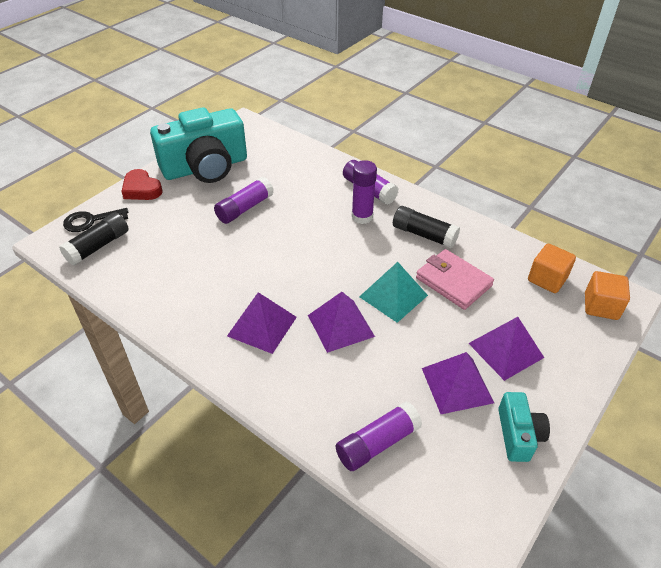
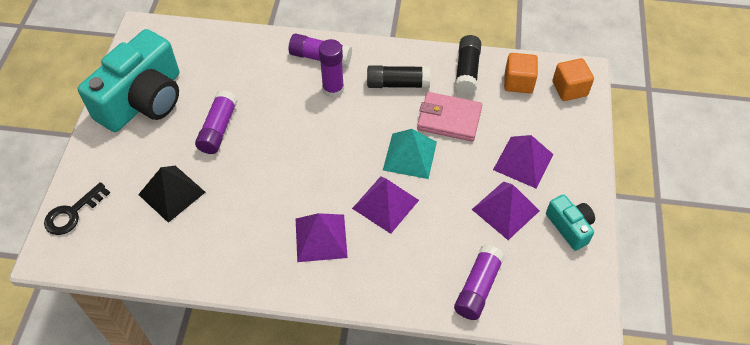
camera: 30 degrees left, 10 degrees up
black glue stick [59,212,129,266] -> black glue stick moved to [455,35,481,95]
red heart [121,169,162,200] -> none
none -> black pyramid [138,166,205,223]

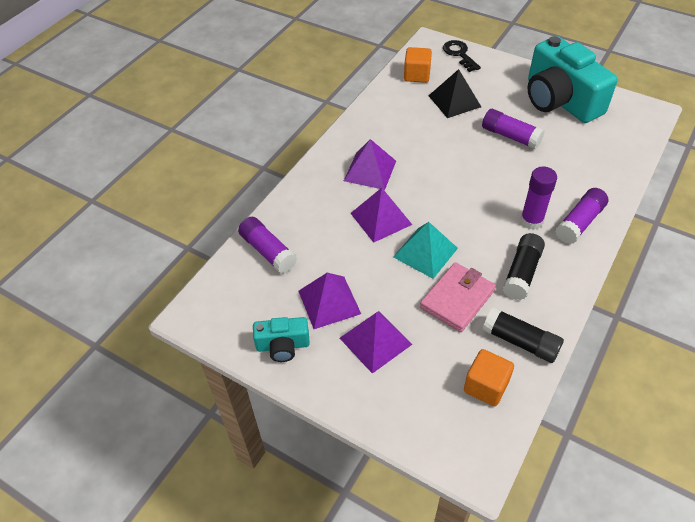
camera: 115 degrees right, 5 degrees down
orange cube [552,58,594,101] -> orange cube moved to [404,47,432,83]

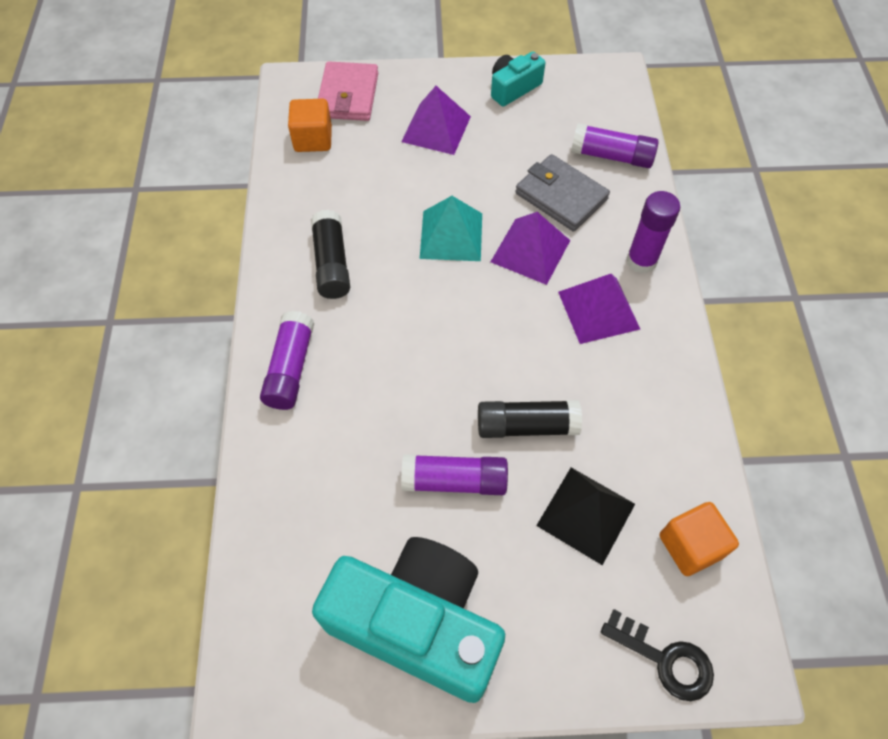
camera: 145 degrees right, 10 degrees up
purple pyramid [298,273,361,329] -> none
pink wallet [420,262,496,332] -> pink wallet moved to [318,61,378,121]
black glue stick [483,307,564,363] -> black glue stick moved to [478,400,582,438]
purple glue stick [520,167,557,229] -> purple glue stick moved to [626,191,680,273]
none -> grey wallet [515,154,610,232]

